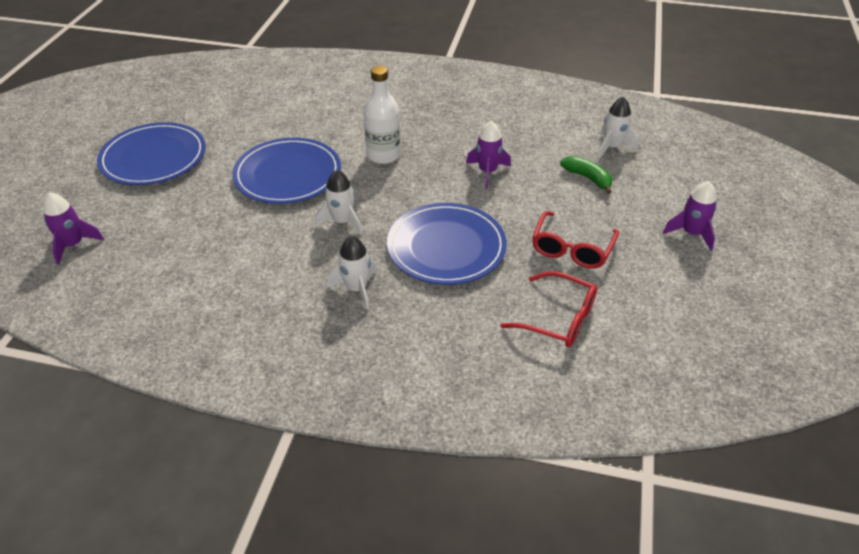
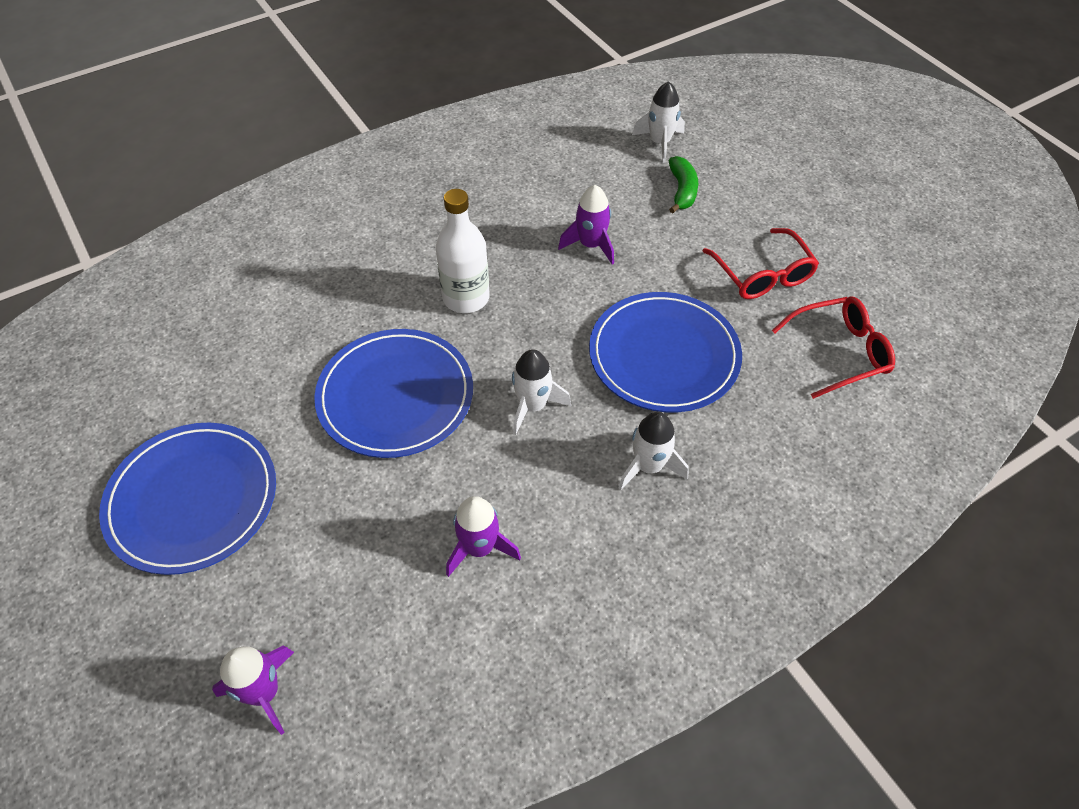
camera: 45 degrees left, 10 degrees up
green banana [560,156,612,194] -> green banana turned 90 degrees clockwise [669,156,698,213]
purple rocket [663,181,717,251] -> purple rocket moved to [446,496,521,577]

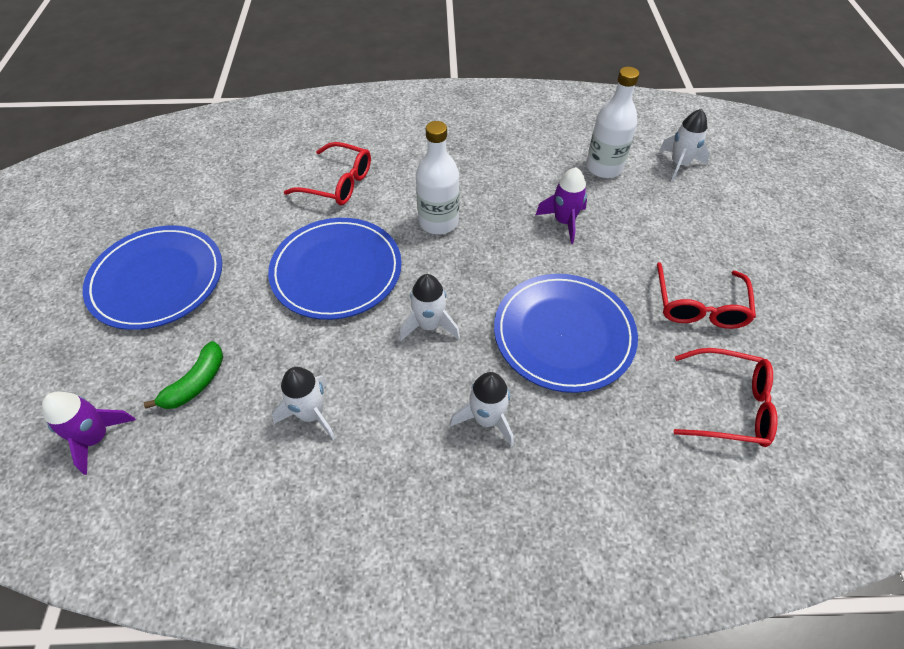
camera: 30 degrees right, 0 degrees up
purple rocket [446,496,521,577] -> white rocket [272,367,335,440]
green banana [669,156,698,213] -> green banana moved to [144,341,223,409]
none -> red glasses [284,142,371,205]
none -> white bottle [586,67,639,178]

